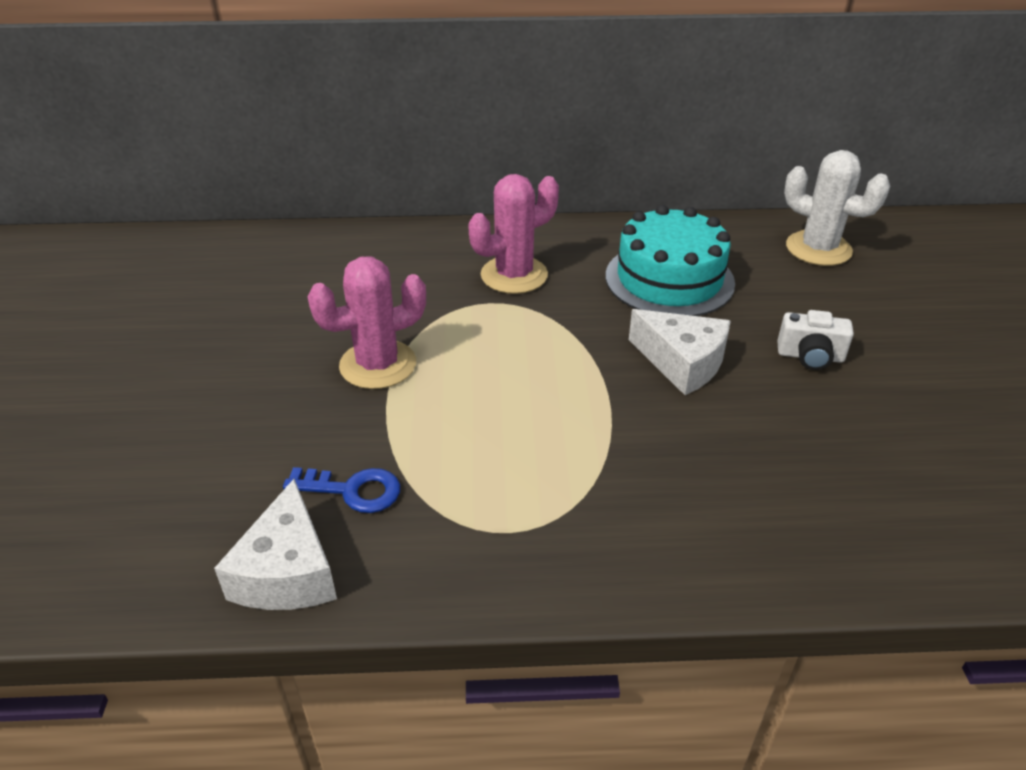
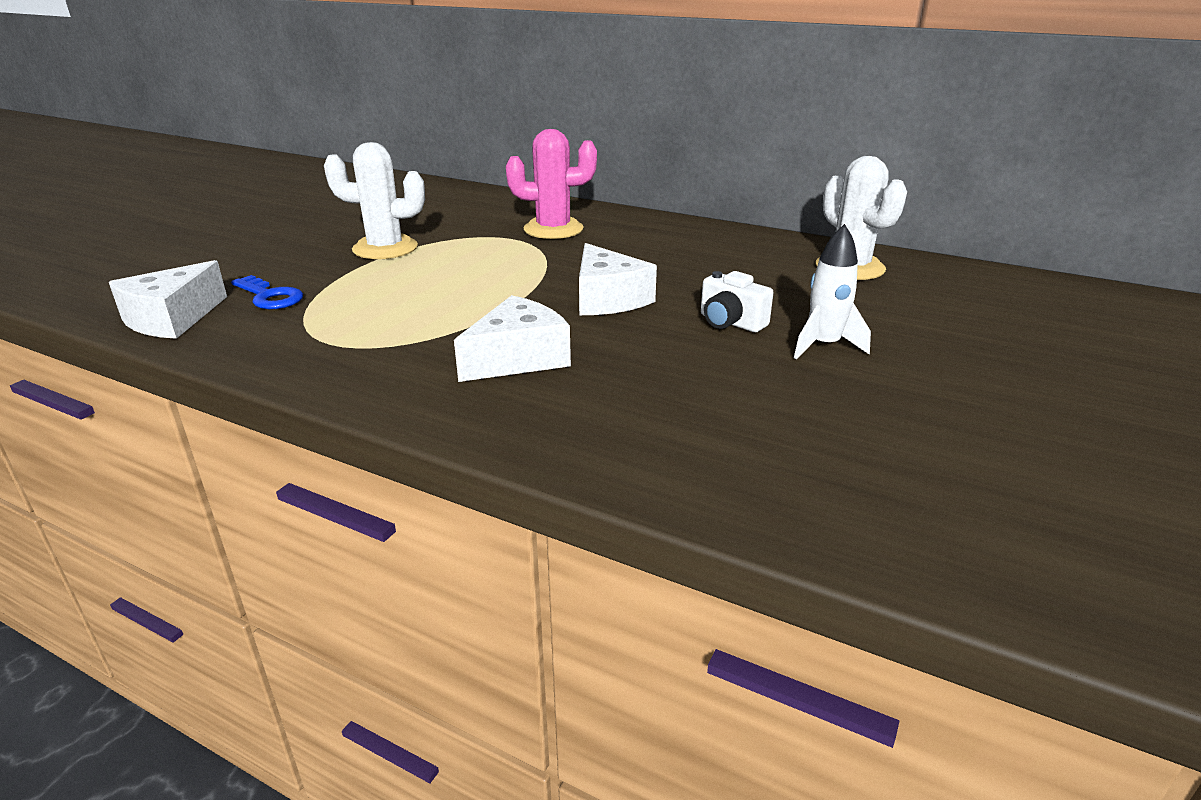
camera: 30 degrees right, 10 degrees down
pink cactus [307,256,426,389] -> white cactus [324,142,425,259]
turquoise cake [606,205,735,316] -> none
none -> white cheese [454,295,571,382]
none -> white rocket [794,224,871,359]

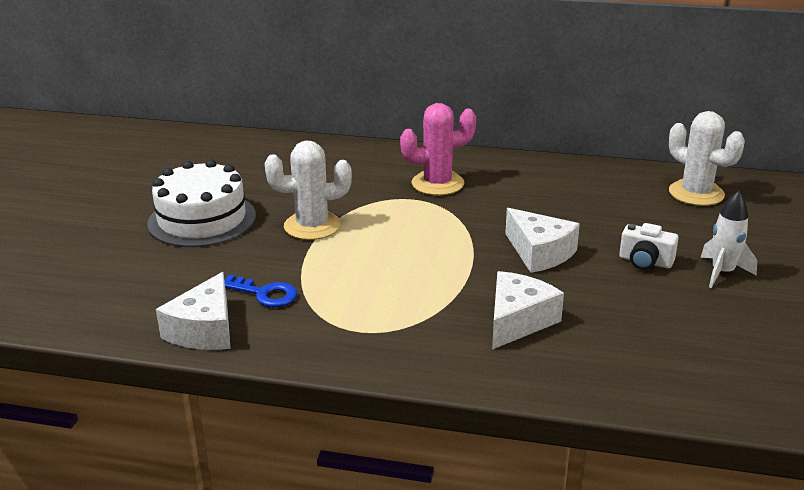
camera: 15 degrees left, 0 degrees up
none -> white cake [147,160,256,247]

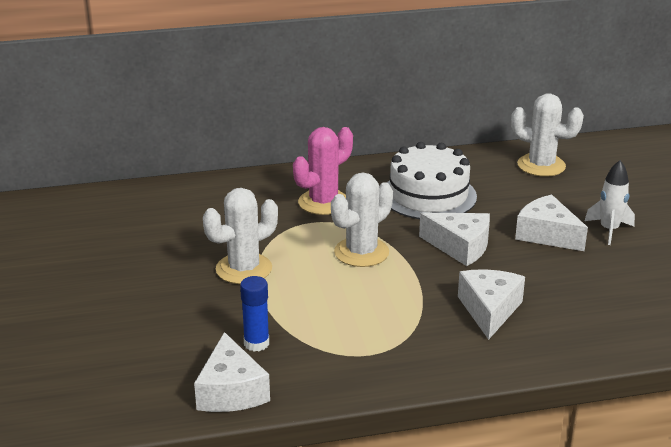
camera: 25 degrees left, 0 degrees up
white cake [147,160,256,247] -> white cake moved to [387,142,477,219]
blue key [224,275,297,307] -> blue glue stick [240,276,269,351]
white camera [619,223,679,270] -> white cheese [515,195,588,251]
none -> white cactus [331,172,393,267]

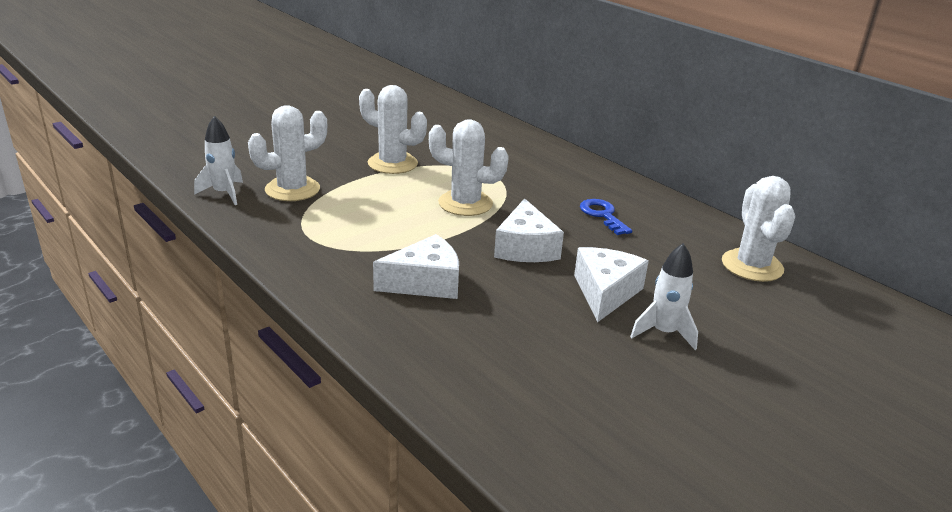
camera: 60 degrees right, 0 degrees up
white cheese [194,332,270,412] -> white rocket [194,116,243,205]
blue glue stick [240,276,269,351] -> white cactus [248,105,327,201]
pink cactus [293,127,353,215] -> none
white cake [387,142,477,219] -> blue key [580,199,632,235]

